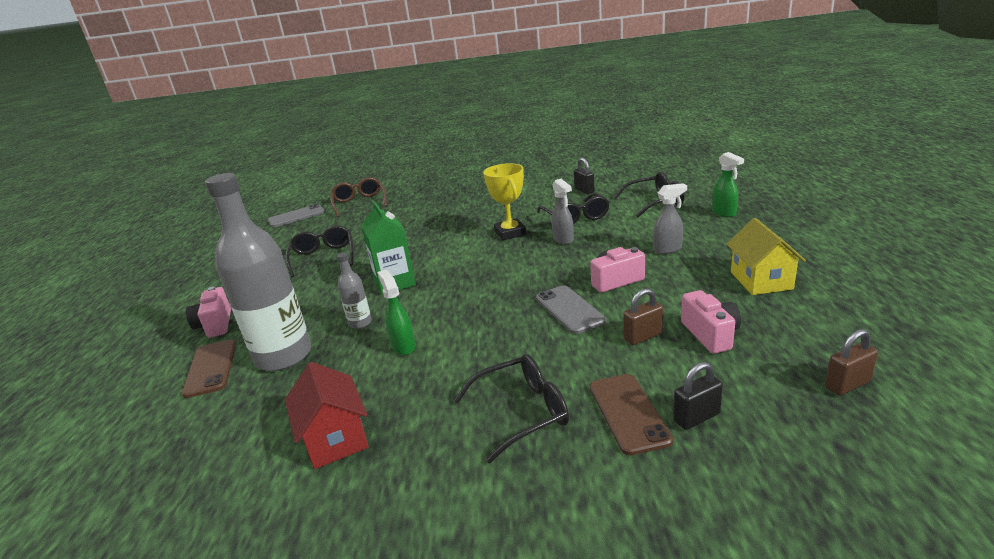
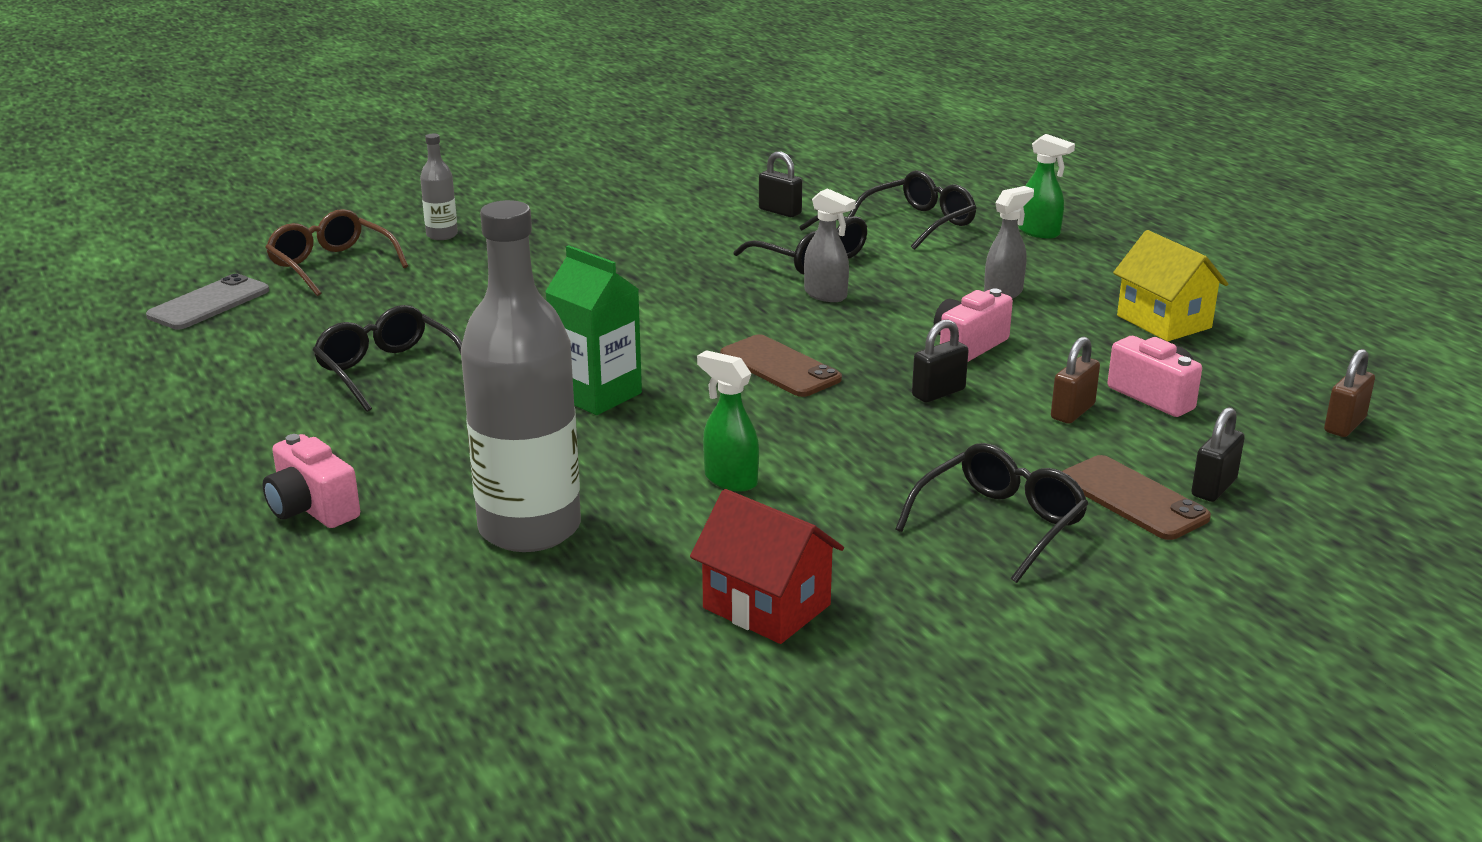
camera: 30 degrees left, 0 degrees up
brown phone [182,339,236,398] -> brown phone moved to [720,334,842,397]
grey bottle [337,253,372,329] -> grey bottle moved to [420,134,458,240]
yellow trophy [483,163,526,240] -> none
grey phone [536,285,606,334] -> black padlock [912,319,969,403]

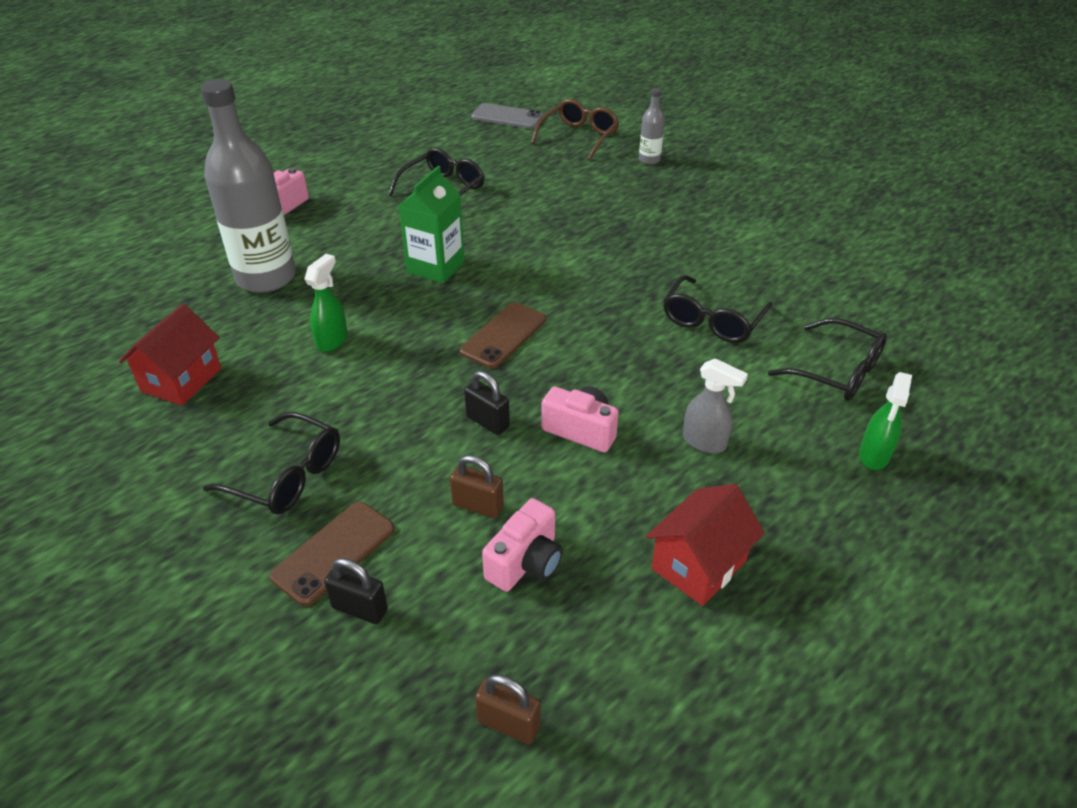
camera: 75 degrees right, 15 degrees up
black padlock [759,151,802,217] -> none
grey spray bottle [804,188,856,302] -> none
yellow house [1113,230,1228,341] -> red house [646,484,765,606]

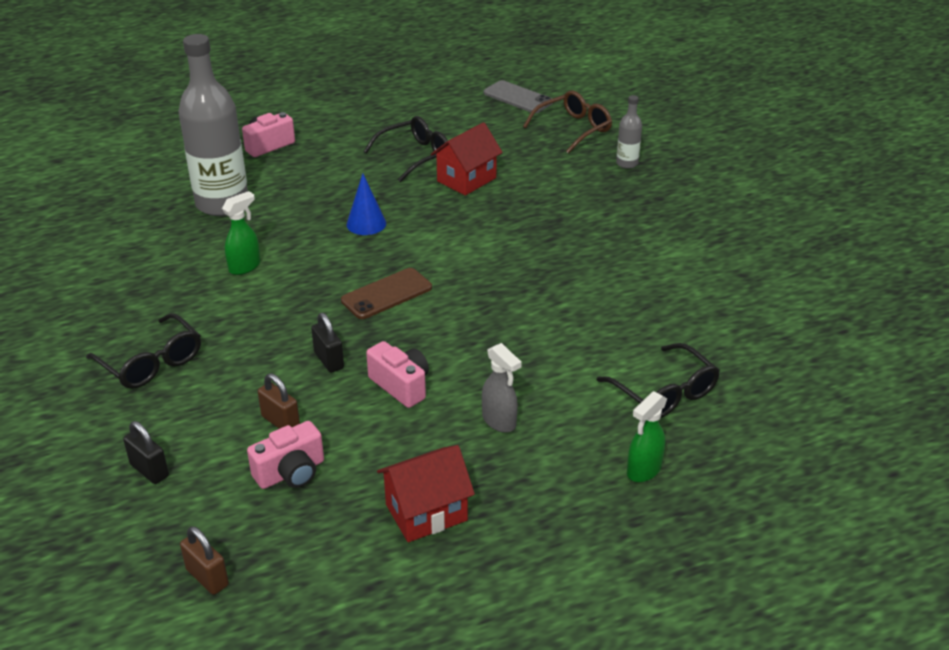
camera: 20 degrees right, 5 degrees down
red house [119,304,221,406] -> red house moved to [431,122,503,196]
brown phone [270,502,394,606] -> none
green carton [399,166,465,283] -> blue cone [347,173,386,235]
black glasses [663,275,773,343] -> none

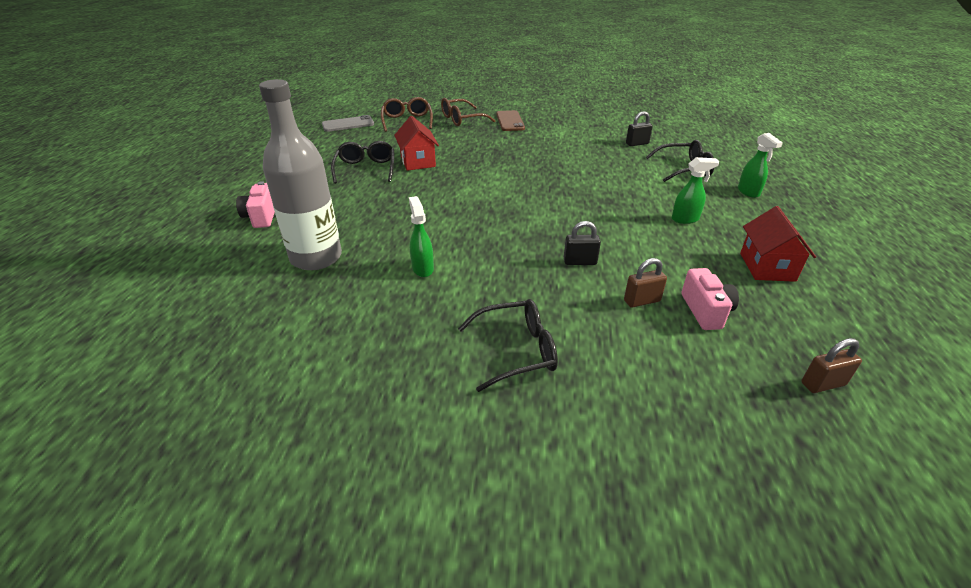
camera: 60 degrees left, 0 degrees up
black padlock [123,421,169,484] -> black padlock moved to [626,111,653,146]
brown phone [341,268,432,319] -> brown phone moved to [496,110,525,131]
blue cone [347,173,386,235] -> none
pink camera [366,341,429,408] -> none
grey spray bottle [482,343,522,433] -> green spray bottle [672,157,719,224]
grey bottle [616,95,642,169] -> brown glasses [441,98,496,126]

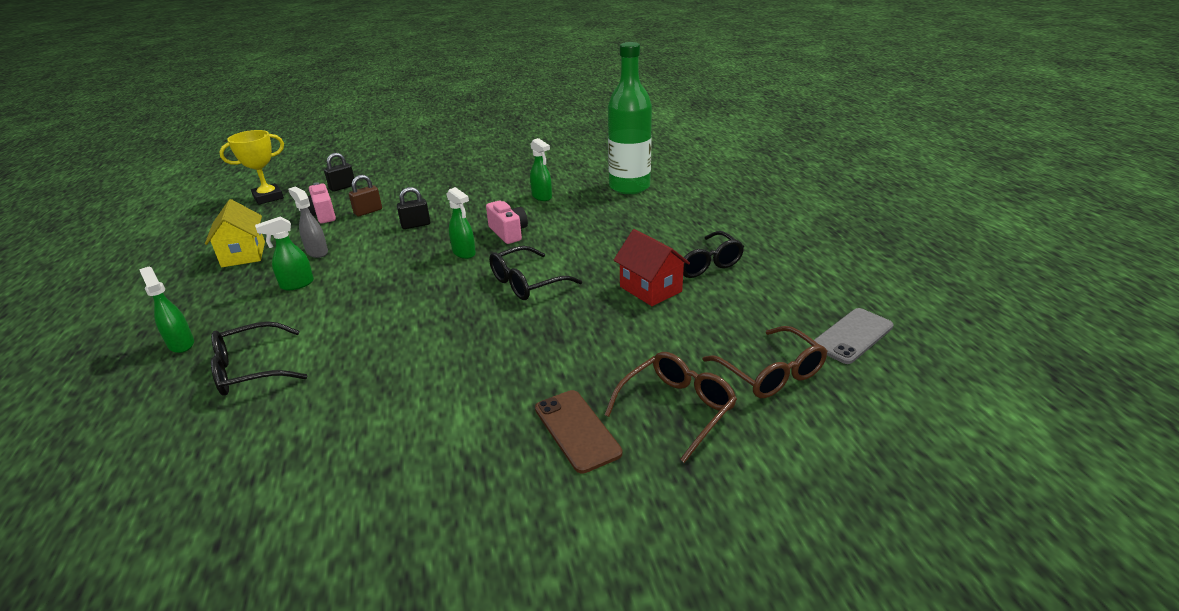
camera: 160 degrees right, 5 degrees down
pink camera [236,181,275,228] -> pink camera moved to [486,201,528,244]
grey bottle [259,79,342,270] -> green bottle [608,42,652,194]
black glasses [458,299,558,392] -> black glasses moved to [489,246,582,300]
black padlock [626,111,653,146] -> black padlock moved to [324,153,354,192]
red house [740,206,816,282] -> yellow house [205,199,265,267]
brown padlock [801,338,862,393] -> yellow trophy [219,130,284,205]
none -> grey spray bottle [288,187,328,258]
none -> green spray bottle [446,187,476,259]

